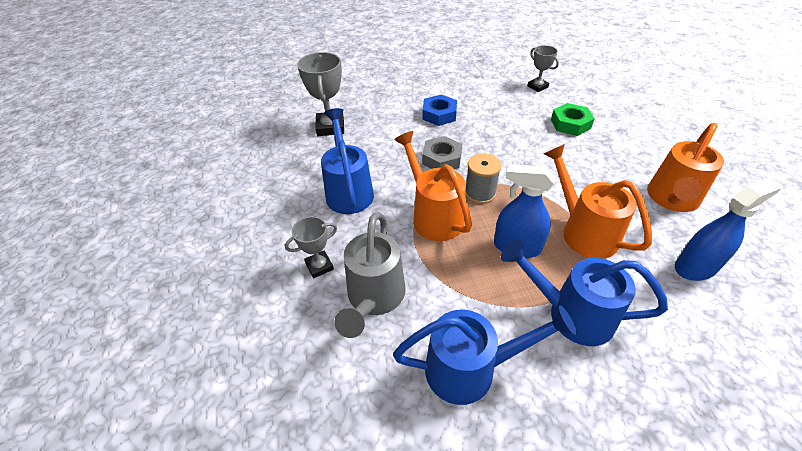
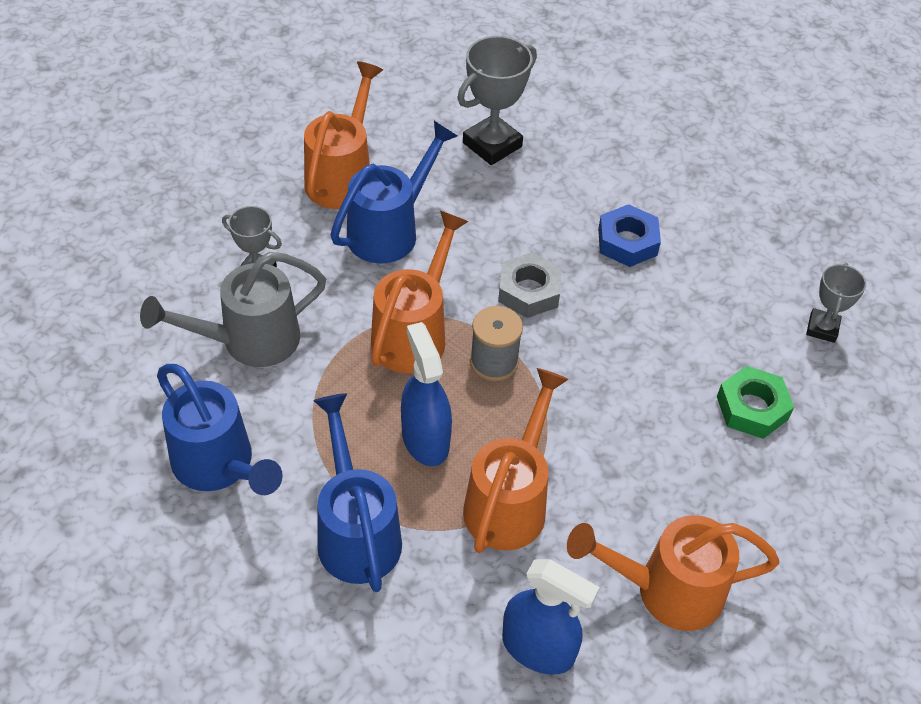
camera: 50 degrees right, 5 degrees up
none -> orange watering can [304,61,383,209]

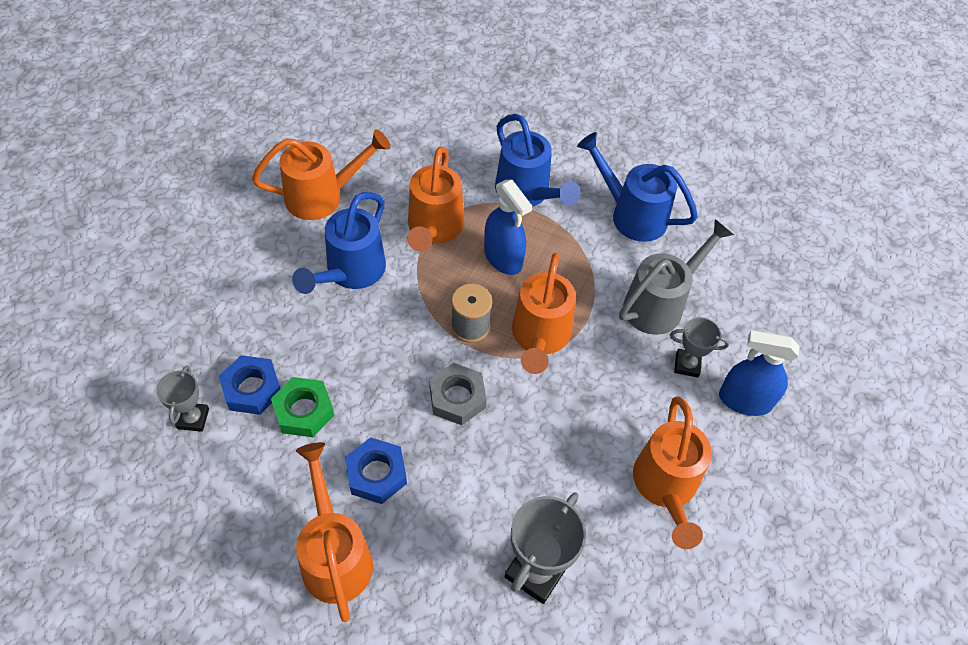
camera: 165 degrees right, 5 degrees up
blue watering can [330,121,458,263] -> blue watering can moved to [292,192,386,294]
blue spray bottle [502,559,600,675] -> blue spray bottle moved to [719,330,799,416]
green nut [717,366,794,439] -> green nut moved to [271,377,334,437]
none -> blue nut [219,355,281,415]
none -> orange watering can [296,442,373,622]

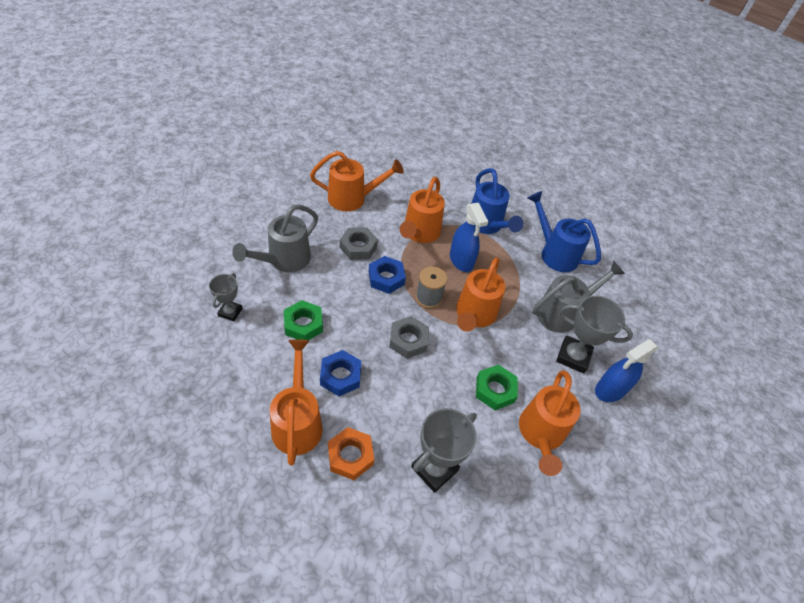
camera: 10 degrees right, 5 degrees down
blue nut [219,355,281,415] -> blue nut moved to [369,256,406,294]
blue watering can [292,192,386,294] -> grey nut [340,227,378,260]
grey trophy [670,317,729,378] -> grey trophy [556,296,633,374], size x1.67
blue spray bottle [719,330,799,416] -> blue spray bottle turned 60 degrees counterclockwise [595,339,659,402]
none -> grey watering can [232,205,318,272]
none -> orange nut [328,427,374,480]
none -> green nut [476,365,518,410]

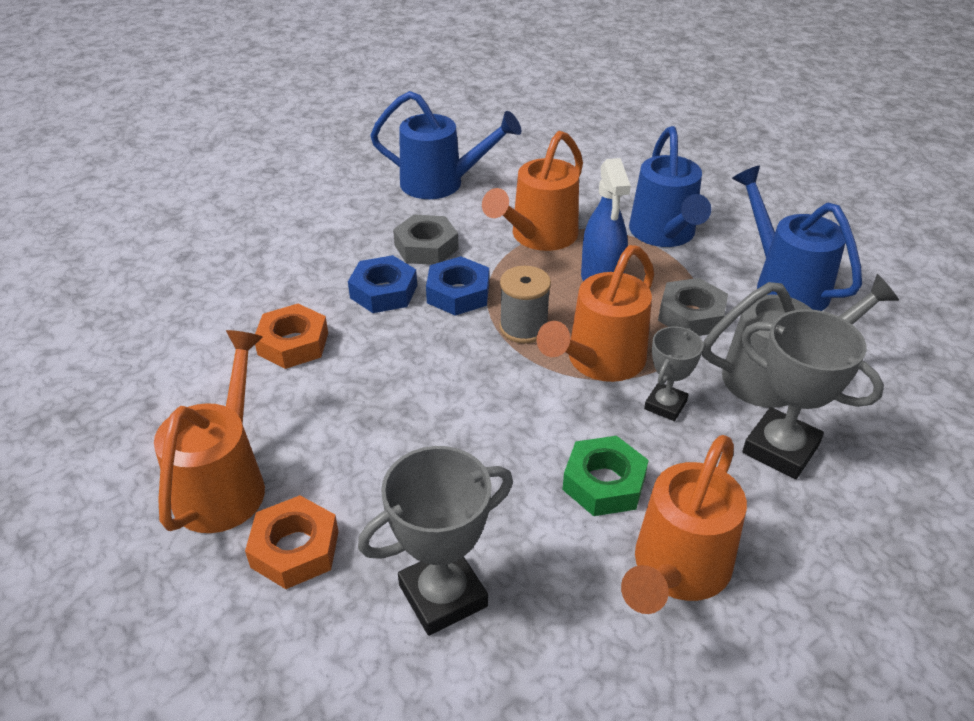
camera: 20 degrees right, 10 degrees down
grey trophy [209,273,243,321] -> grey trophy moved to [644,326,703,421]
grey watering can [232,205,318,272] -> none
green nut [284,300,323,340] -> orange nut [255,304,328,369]
orange watering can [310,151,404,211] -> blue watering can [370,91,521,199]
blue nut [320,350,361,396] -> blue nut moved to [348,255,417,313]
grey nut [389,316,429,359] -> grey nut moved to [658,278,728,336]
blue spray bottle [595,339,659,402] -> none

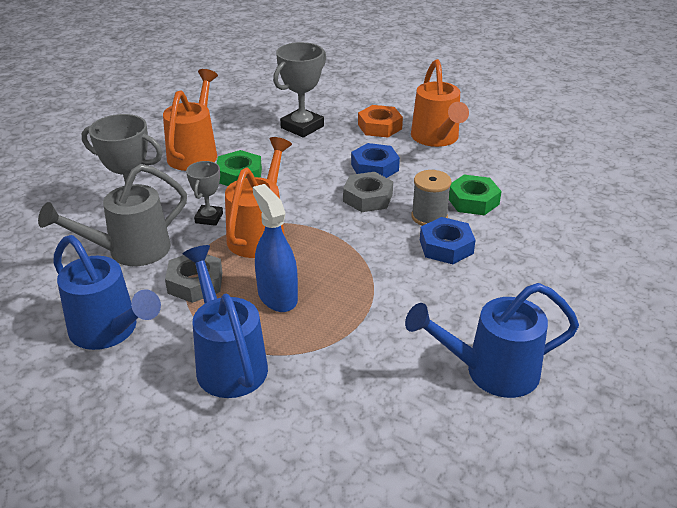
camera: 160 degrees right, 5 degrees down
orange nut [255,304,328,369] -> green nut [449,175,502,215]
grey nut [393,215,458,265] -> grey nut moved to [343,172,393,212]
blue nut [426,256,489,316] -> blue nut moved to [351,143,400,178]
orange watering can [482,131,583,251] -> none
grey spool [499,266,551,344] -> grey spool moved to [411,170,452,226]

